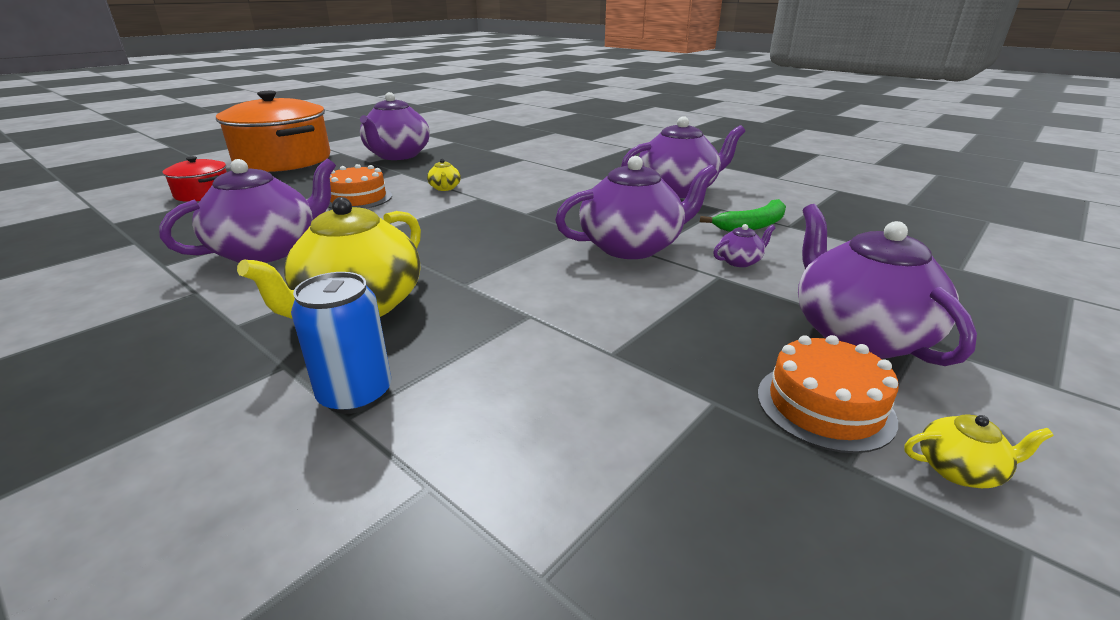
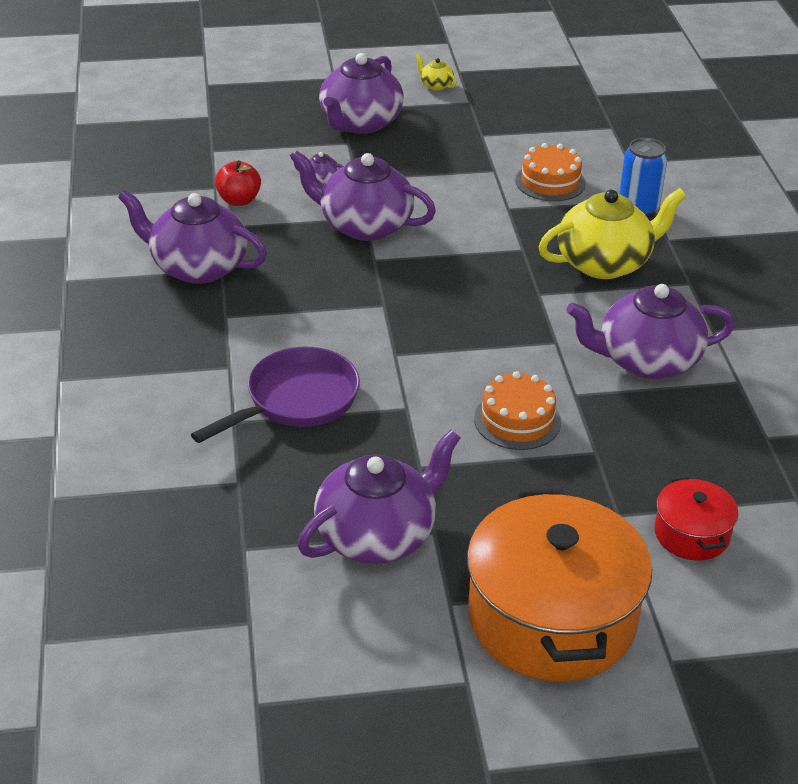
camera: 140 degrees left, 10 degrees up
yellow teapot [427,159,461,191] -> none
green banana [700,199,786,232] -> red apple [215,160,261,206]
orange cake [758,335,899,453] -> orange cake moved to [515,143,586,201]
none -> purple pan [191,347,360,443]

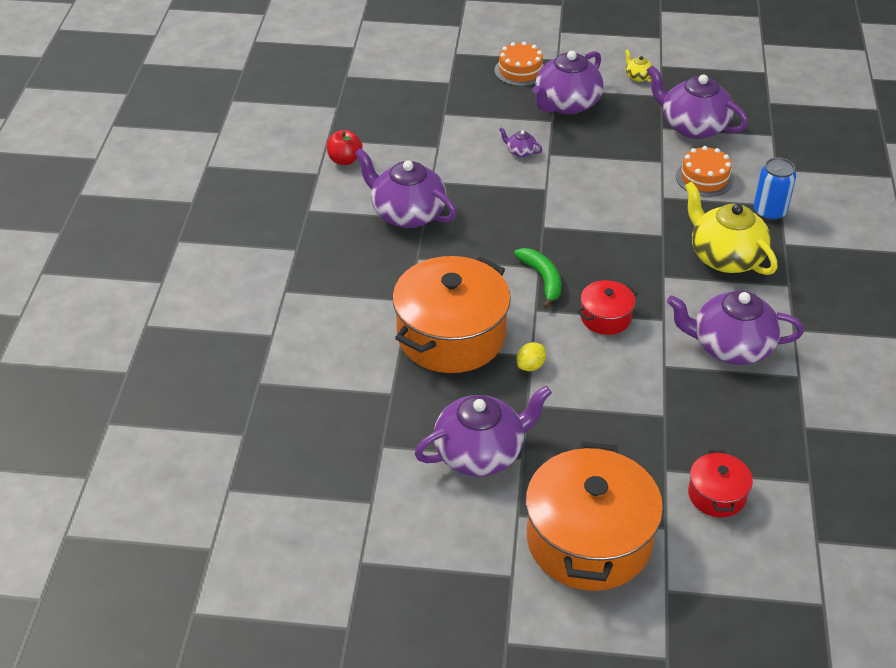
camera: 15 degrees right, 5 degrees up
purple pan [191,347,360,443] -> orange pot [392,256,511,373]
red apple [215,160,261,206] -> red apple moved to [327,130,362,165]
purple teapot [291,151,436,241] -> purple teapot moved to [647,65,748,139]
orange cake [474,371,561,450] -> orange cake moved to [494,42,544,86]
yellow teapot [539,188,686,279] -> yellow teapot turned 120 degrees counterclockwise [685,182,778,275]
none -> green banana [514,248,561,309]
none -> yellow lemon [517,342,546,371]
none -> red pot [577,280,638,335]

